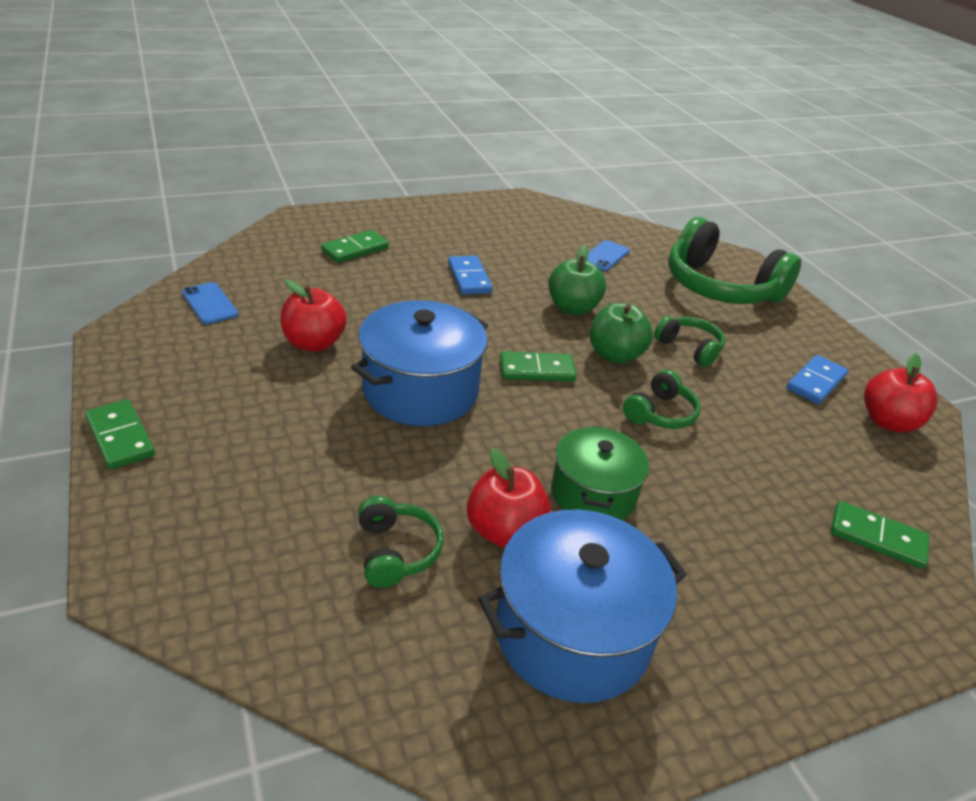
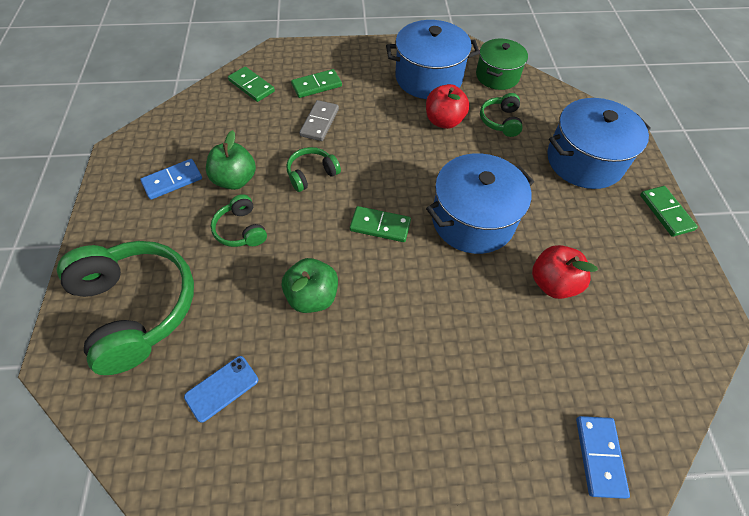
camera: 160 degrees left, 20 degrees up
blue phone [182,282,238,324] -> none
green domino [321,230,389,263] -> green domino moved to [291,69,342,98]
blue domino [448,256,493,295] -> blue domino moved to [576,416,630,499]
green pot [552,426,649,520] -> green pot moved to [476,39,528,90]
green apple [590,303,653,364] -> green apple moved to [206,130,256,190]
red apple [864,354,938,432] -> none
none -> grey domino [299,100,339,141]
none -> blue pot [547,98,651,189]

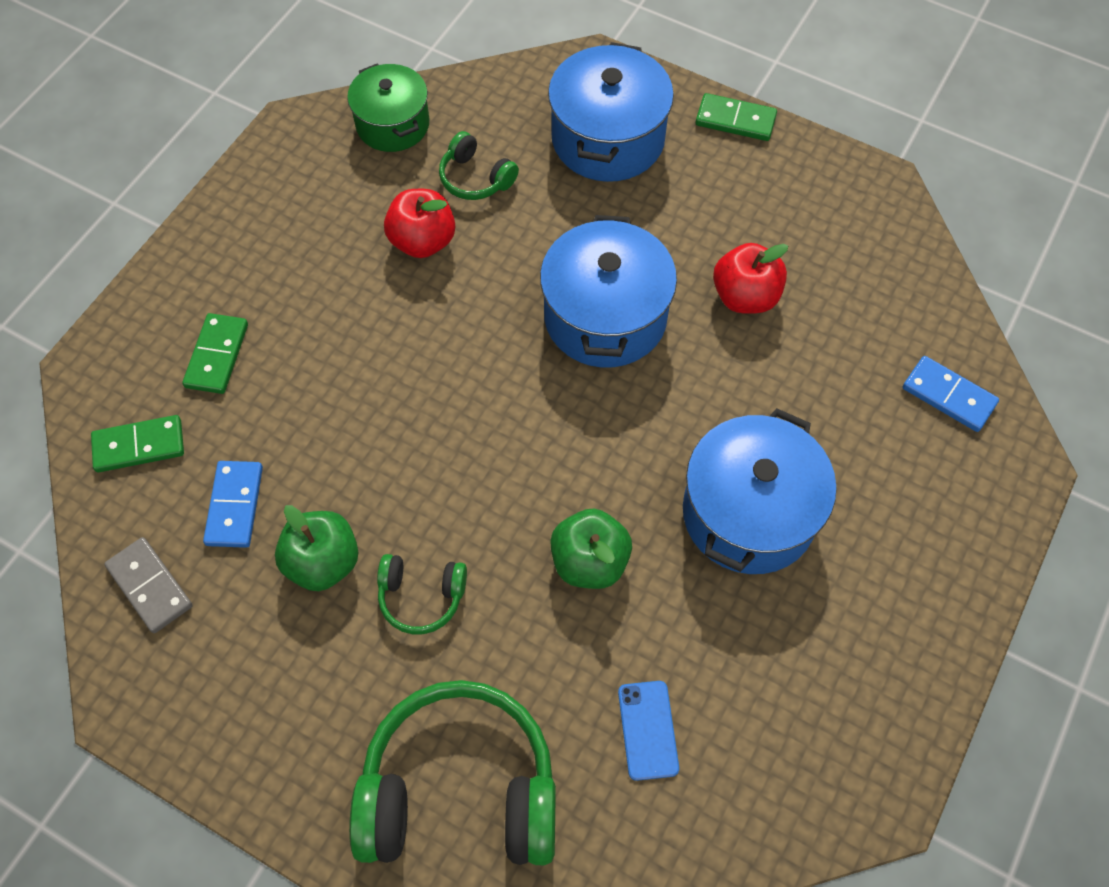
camera: 55 degrees left, 5 degrees up
blue domino [140,159,202,200] -> blue domino moved to [203,461,263,548]
green headphones [286,147,341,192] -> none
grey domino [299,100,339,141] -> grey domino moved to [104,537,193,633]
green domino [350,206,411,242] -> none
blue pot [386,20,480,99] -> blue pot moved to [683,408,836,574]

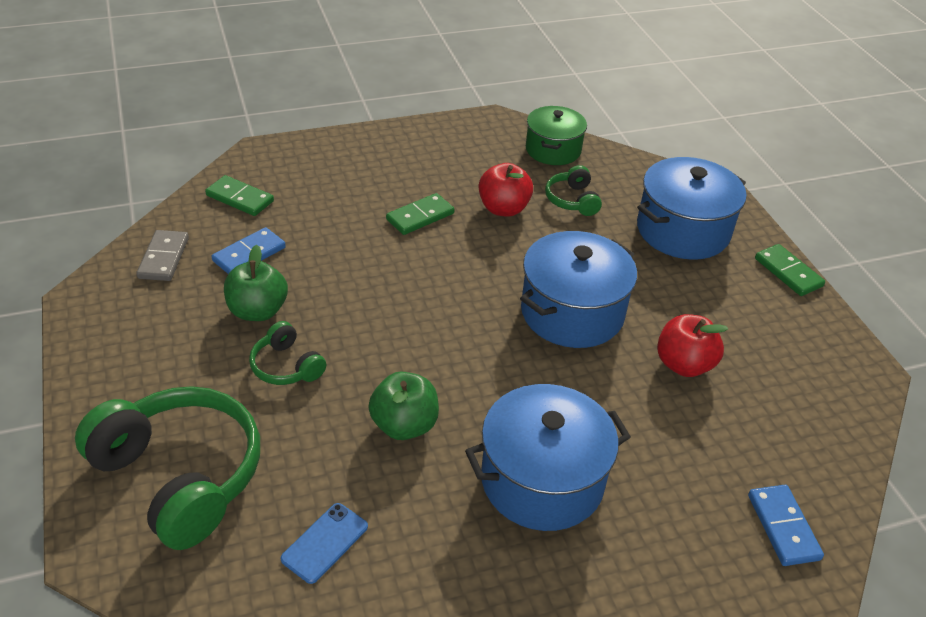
camera: 40 degrees right, 20 degrees down
green domino [182,313,248,394] -> green domino moved to [386,193,454,235]

